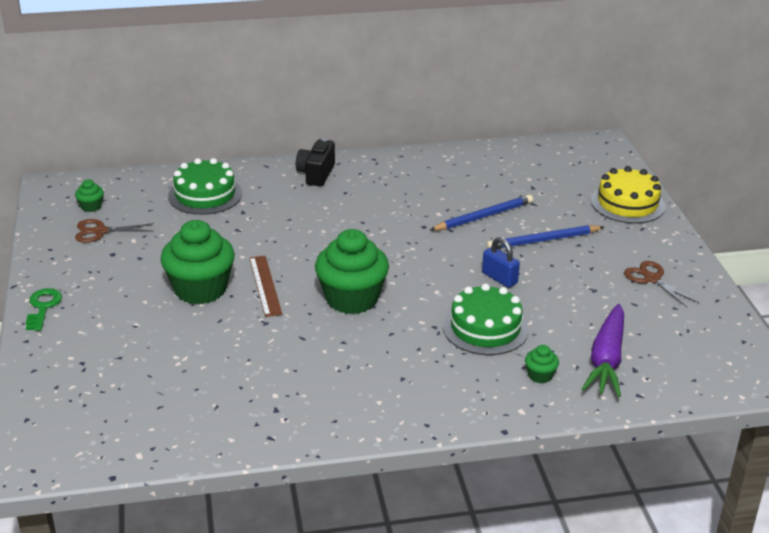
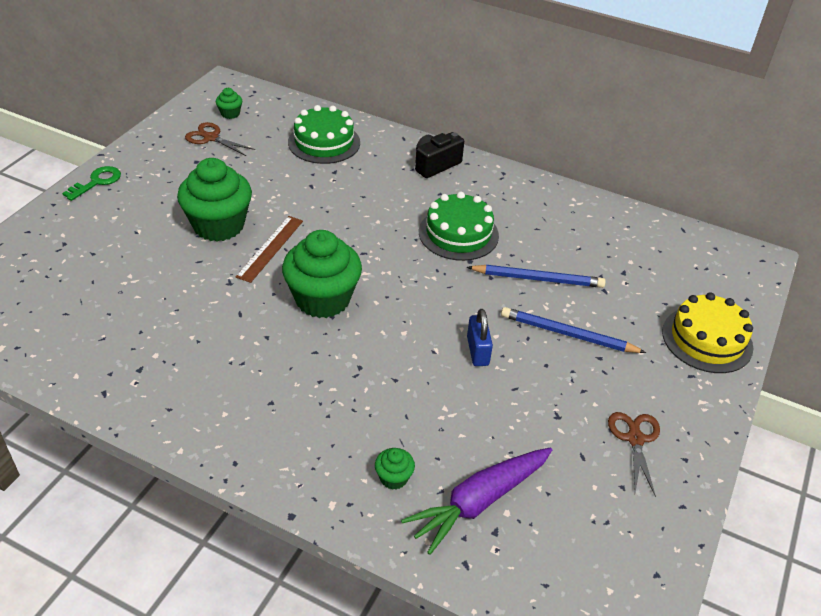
camera: 35 degrees right, 10 degrees up
green cake [443,283,529,355] -> green cake moved to [419,192,499,261]

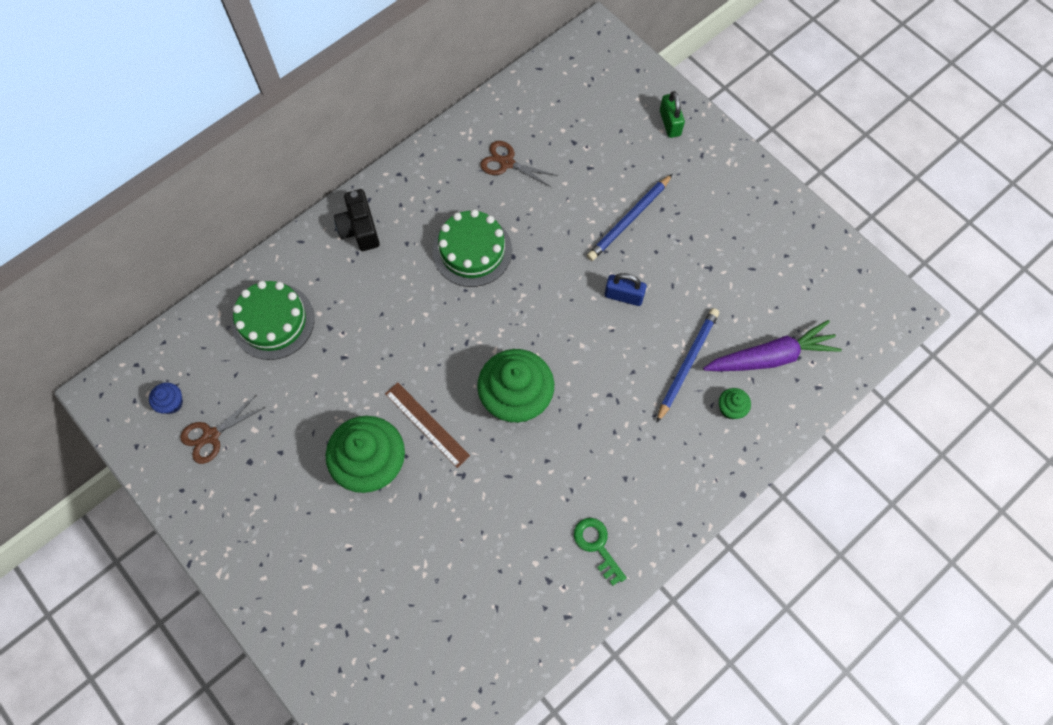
camera: 65 degrees left, 25 degrees up
green key [62,166,121,201] -> green key moved to [574,518,627,586]
green cupcake [216,88,242,119] -> blue cupcake [149,383,183,414]
purple carrot [401,448,552,555] -> purple carrot turned 90 degrees counterclockwise [703,320,842,371]
blue pencil [467,265,606,288] -> blue pencil moved to [657,308,719,423]
brown scissors [608,412,660,497] -> brown scissors moved to [480,141,558,188]
yellow cake [662,292,754,373] -> green padlock [660,91,685,138]

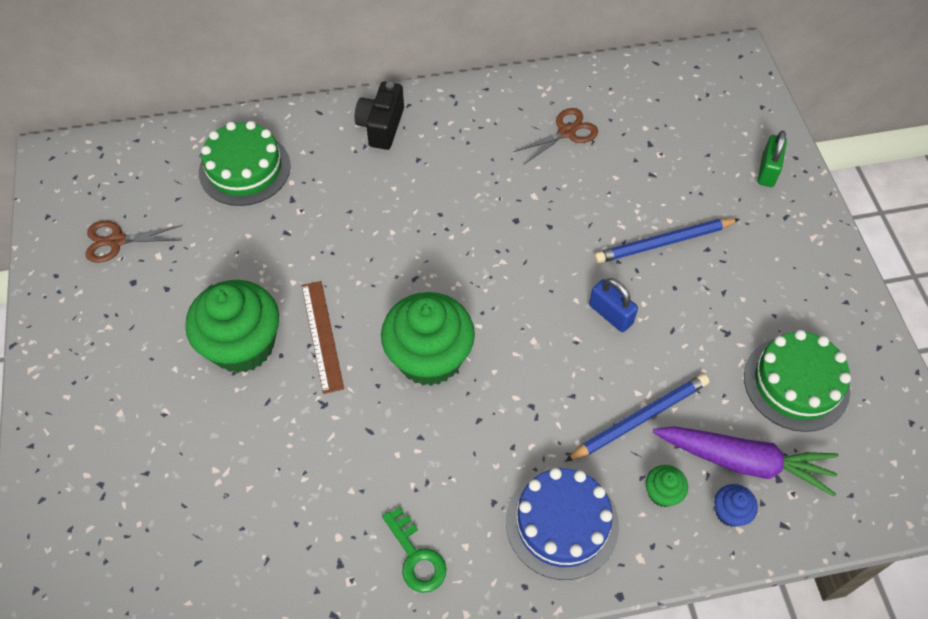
camera: 30 degrees right, 10 degrees down
blue cupcake [149,383,183,414] -> blue cupcake moved to [714,484,758,527]
green cake [433,209,512,287] -> green cake moved to [744,330,851,432]
brown scissors [480,141,558,188] -> brown scissors turned 90 degrees clockwise [513,108,598,164]
green key [574,518,627,586] -> green key turned 150 degrees clockwise [382,507,446,593]
none -> blue cake [506,468,619,580]

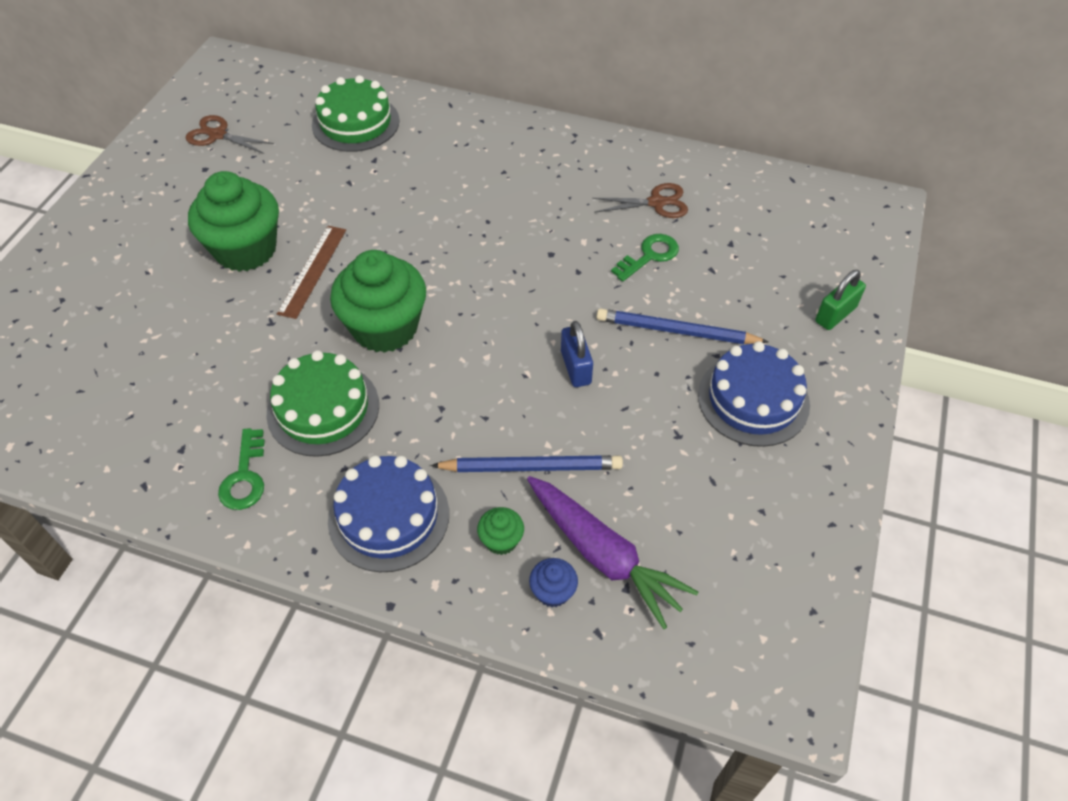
camera: 30 degrees right, 5 degrees down
black camera [355,82,404,150] -> none
green cake [744,330,851,432] -> green cake moved to [267,350,379,457]
none -> green key [611,234,679,281]
none -> blue cake [698,341,810,447]

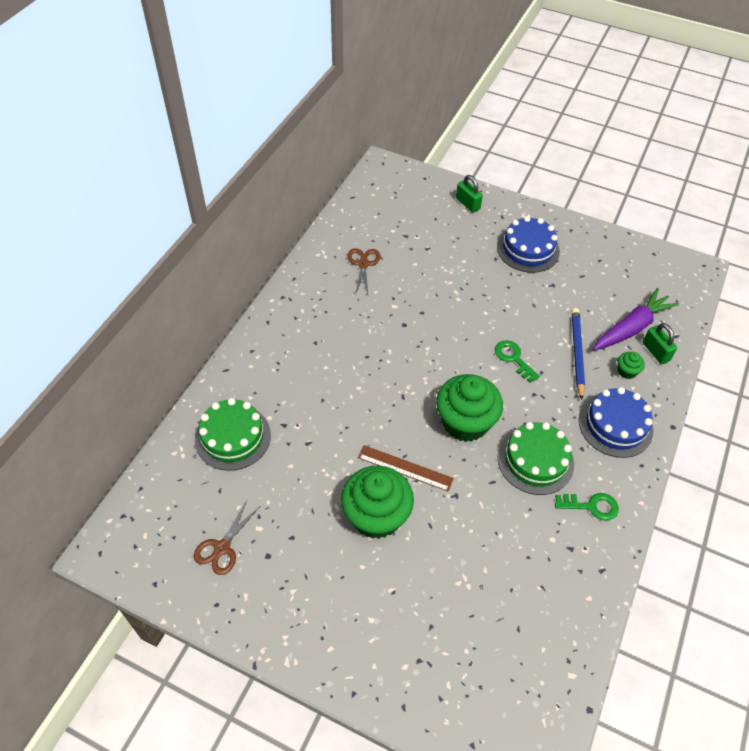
camera: 85 degrees left, 0 degrees up
blue cupcake [529,558,578,607] -> green padlock [643,323,677,364]
blue padlock [561,321,593,387] -> none
blue pencil [596,308,769,344] -> none
green key [611,234,679,281] -> green key moved to [495,340,540,383]

